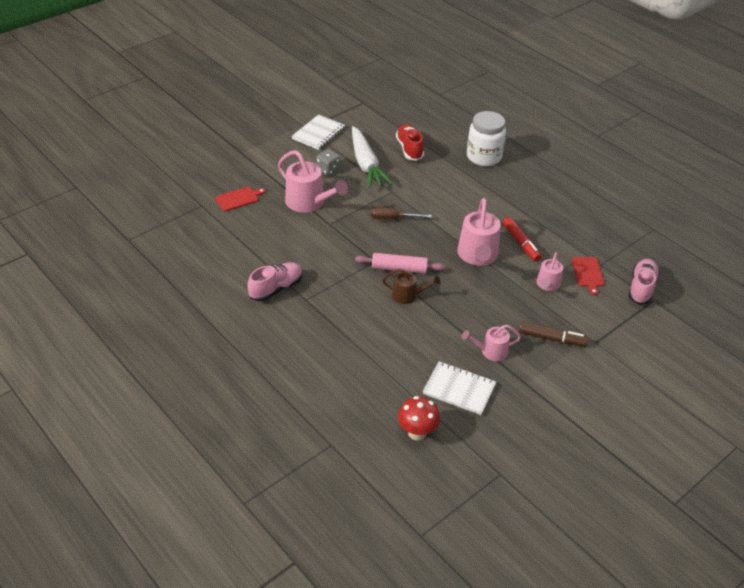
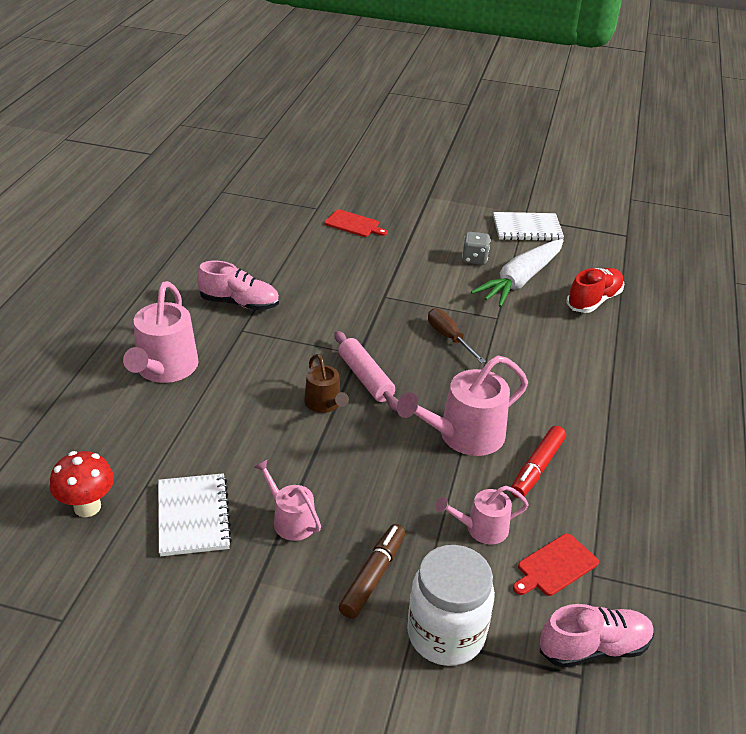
camera: 55 degrees right, 5 degrees down
pink watering can [278,150,348,213] -> pink watering can moved to [123,281,199,383]
white jar [467,111,506,166] -> white jar moved to [407,545,495,666]
brown marker [519,321,588,347] -> brown marker turned 135 degrees counterclockwise [339,524,405,619]

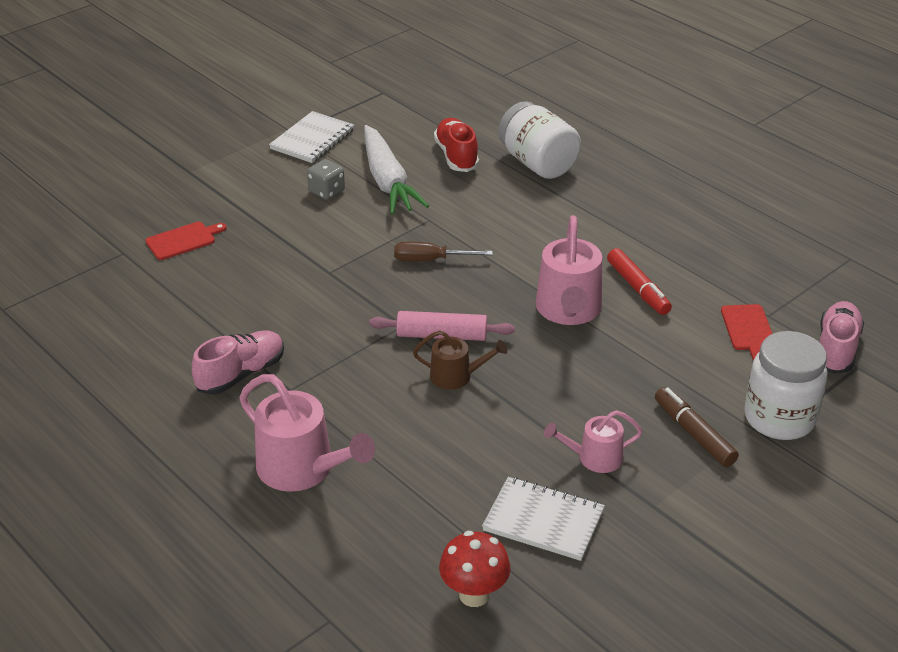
camera: 55 degrees left, 0 degrees up
pink watering can [436,486,529,545] -> none
none -> white jar [498,101,581,179]

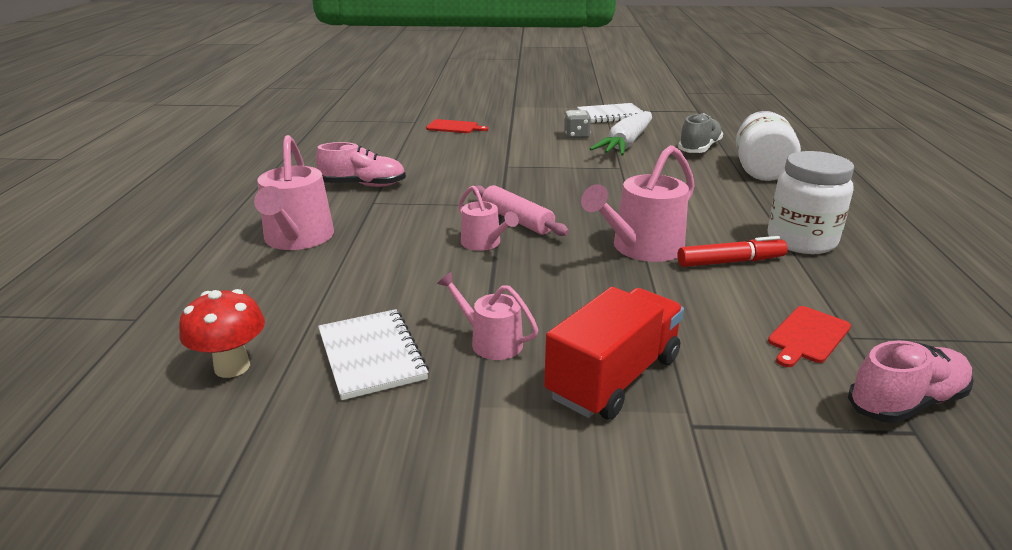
camera: 45 degrees right, 10 degrees down
brown screwdriver [394,242,493,261] -> none
brown watering can [413,330,507,390] -> pink watering can [458,186,519,251]
red shoe [434,118,479,172] -> grey shoe [678,113,723,153]
red marker [607,248,672,315] -> red marker turned 120 degrees counterclockwise [677,236,788,267]
brown marker [655,387,739,467] -> red truck [544,287,684,420]
white jar [744,331,827,440] -> white jar moved to [767,151,854,254]

